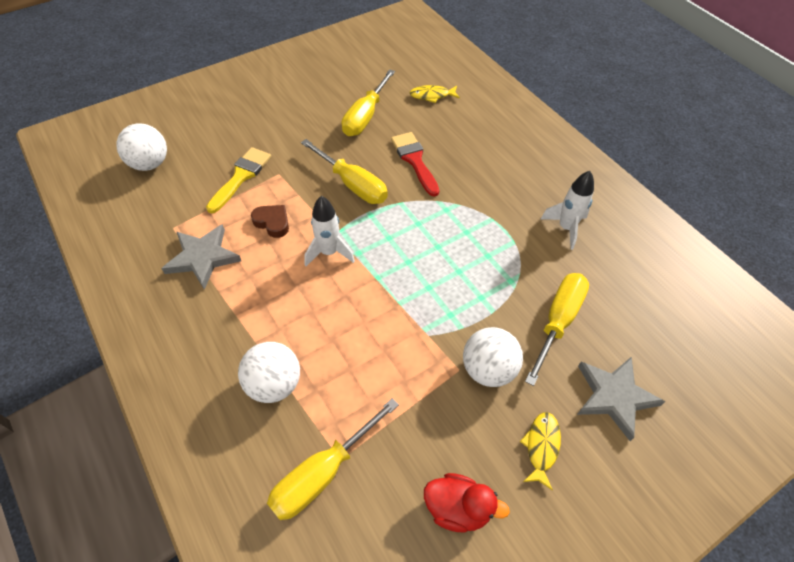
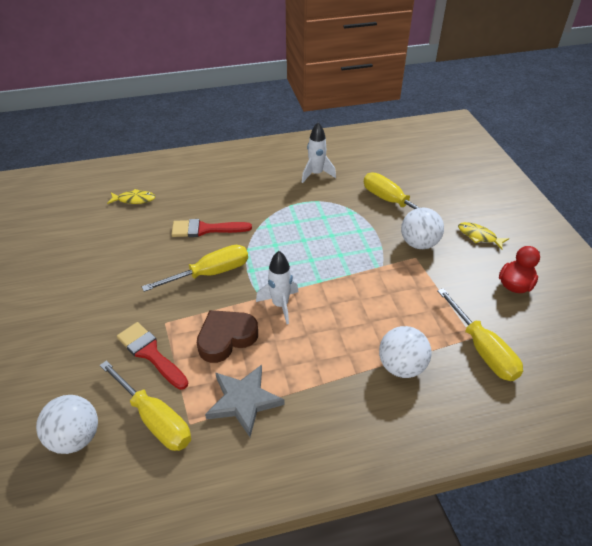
camera: 70 degrees left, 10 degrees down
yellow brush [206,147,271,213] -> red brush [117,322,188,390]
brown heart [251,205,289,238] -> brown heart [197,310,258,363], size x1.57
yellow screwdriver [342,69,395,136] -> yellow screwdriver moved to [100,360,191,451]
yellow fish [410,85,460,103] -> yellow fish turned 105 degrees counterclockwise [107,189,155,204]
grey star [577,356,666,441] -> none

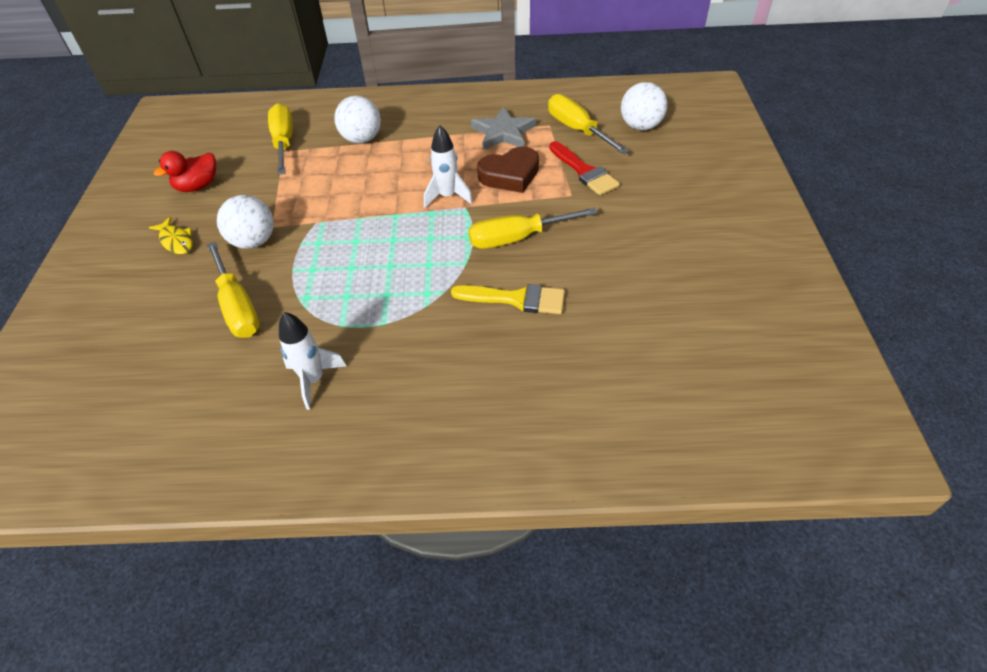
camera: 165 degrees left, 5 degrees up
yellow fish [107,189,155,204] -> none
red brush [171,219,252,237] -> yellow brush [451,284,565,314]

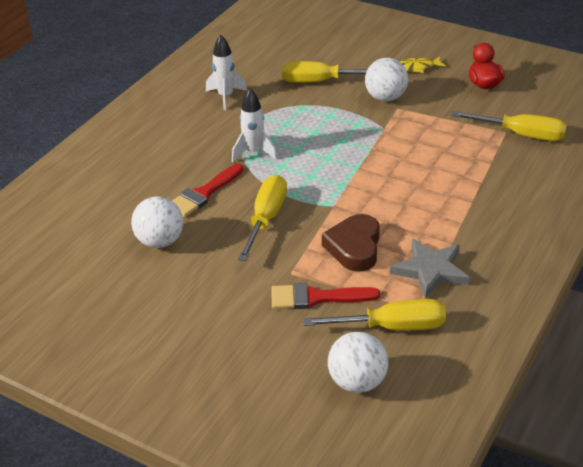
camera: 120 degrees right, 10 degrees down
white ball [334,96,381,143] -> white ball moved to [131,197,183,248]
white rocket [424,125,473,208] -> white rocket moved to [232,89,277,162]
yellow brush [451,284,565,314] -> red brush [172,164,244,217]

